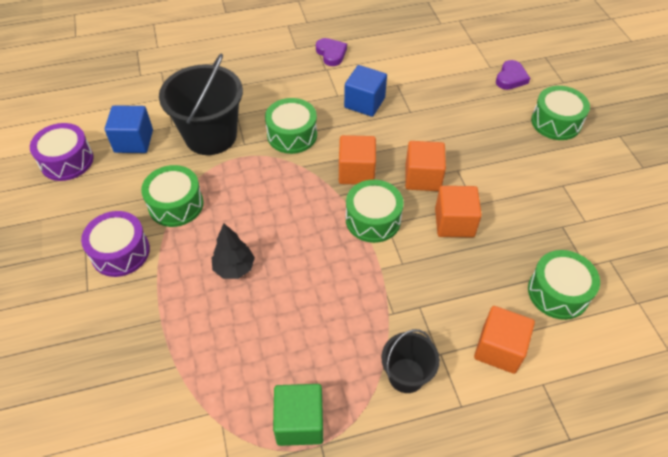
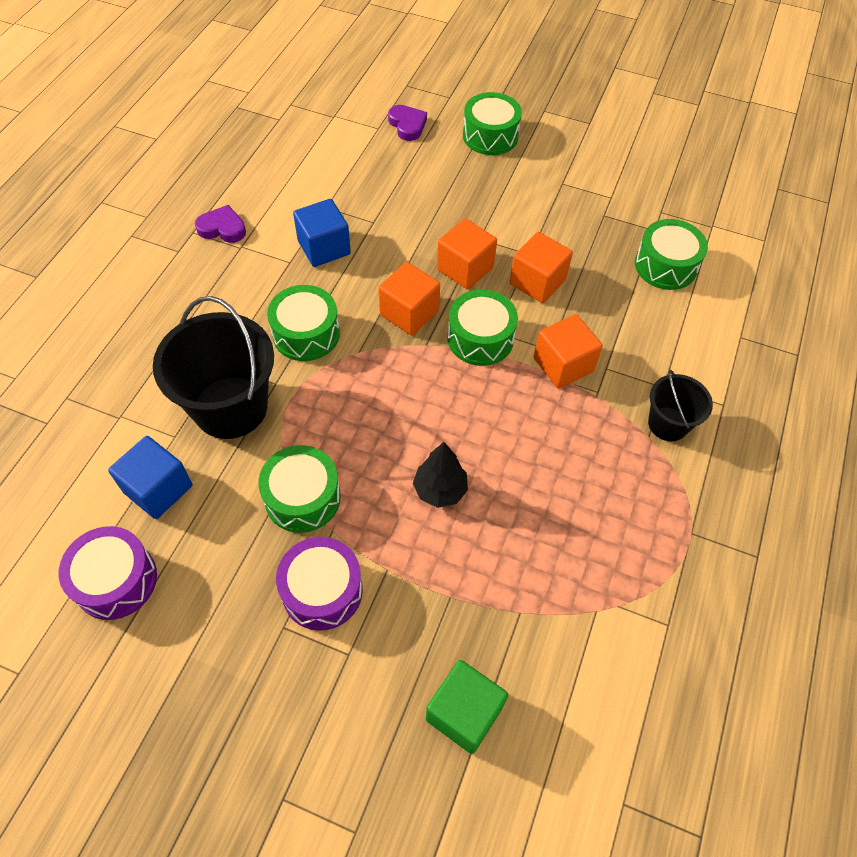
camera: 55 degrees left, 5 degrees up
green cube [273,384,323,446] -> green cube moved to [426,660,508,754]
orange cube [474,306,535,374] -> orange cube moved to [534,314,603,389]

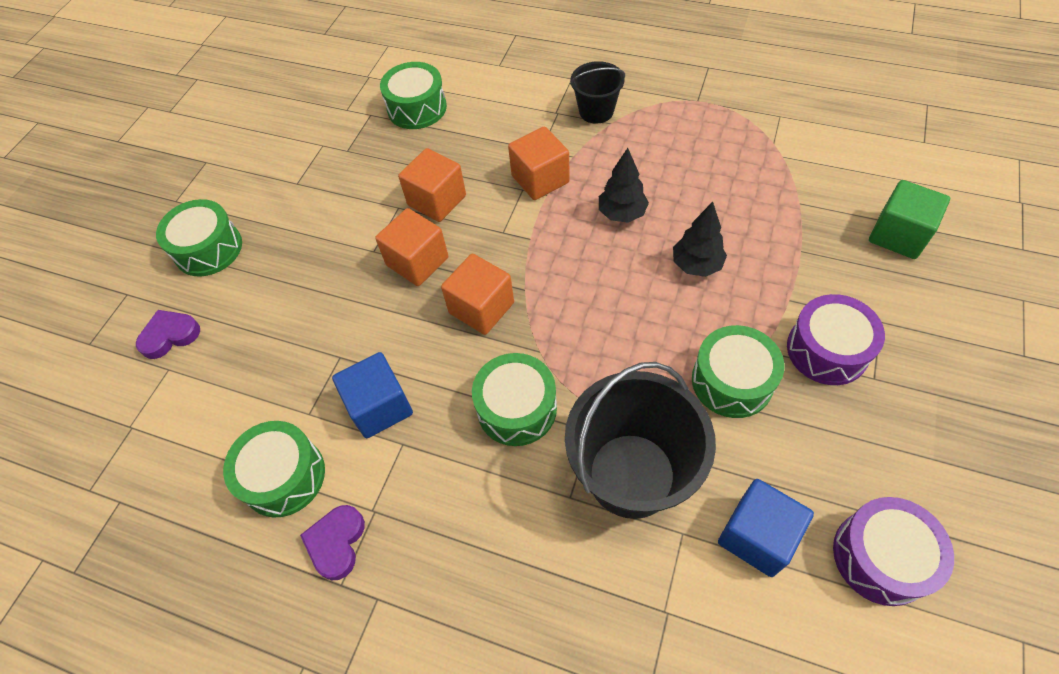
camera: 85 degrees left, 0 degrees up
green drum [448,290,518,366] -> green drum moved to [223,421,325,518]
none -> black tree [599,148,649,223]

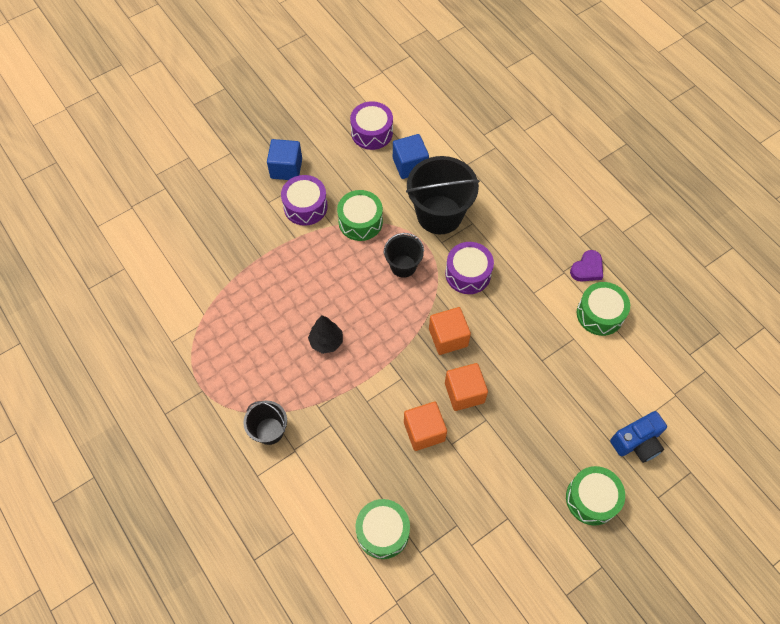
camera: 150 degrees left, 5 degrees up
purple heart [136,310,200,359] -> blue camera [610,411,667,463]
blue cube [332,352,413,438] -> blue cube moved to [267,139,302,180]
green drum [472,353,557,446] -> purple drum [445,242,494,294]
orange cube [508,127,570,200] -> none
black tree [673,202,727,277] -> none
green cube [869,180,950,259] -> none
none -> black bucket [384,233,424,278]

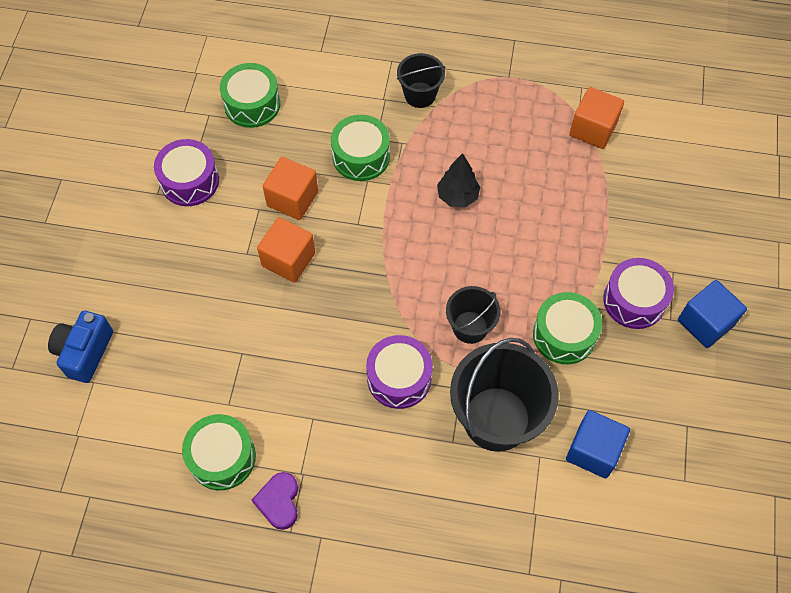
camera: 135 degrees right, 0 degrees up
purple drum [350,101,393,150] -> purple drum moved to [154,139,219,206]
orange cube [429,307,471,355] -> orange cube moved to [569,87,624,149]
green drum [566,466,625,526] -> green drum moved to [331,115,390,181]

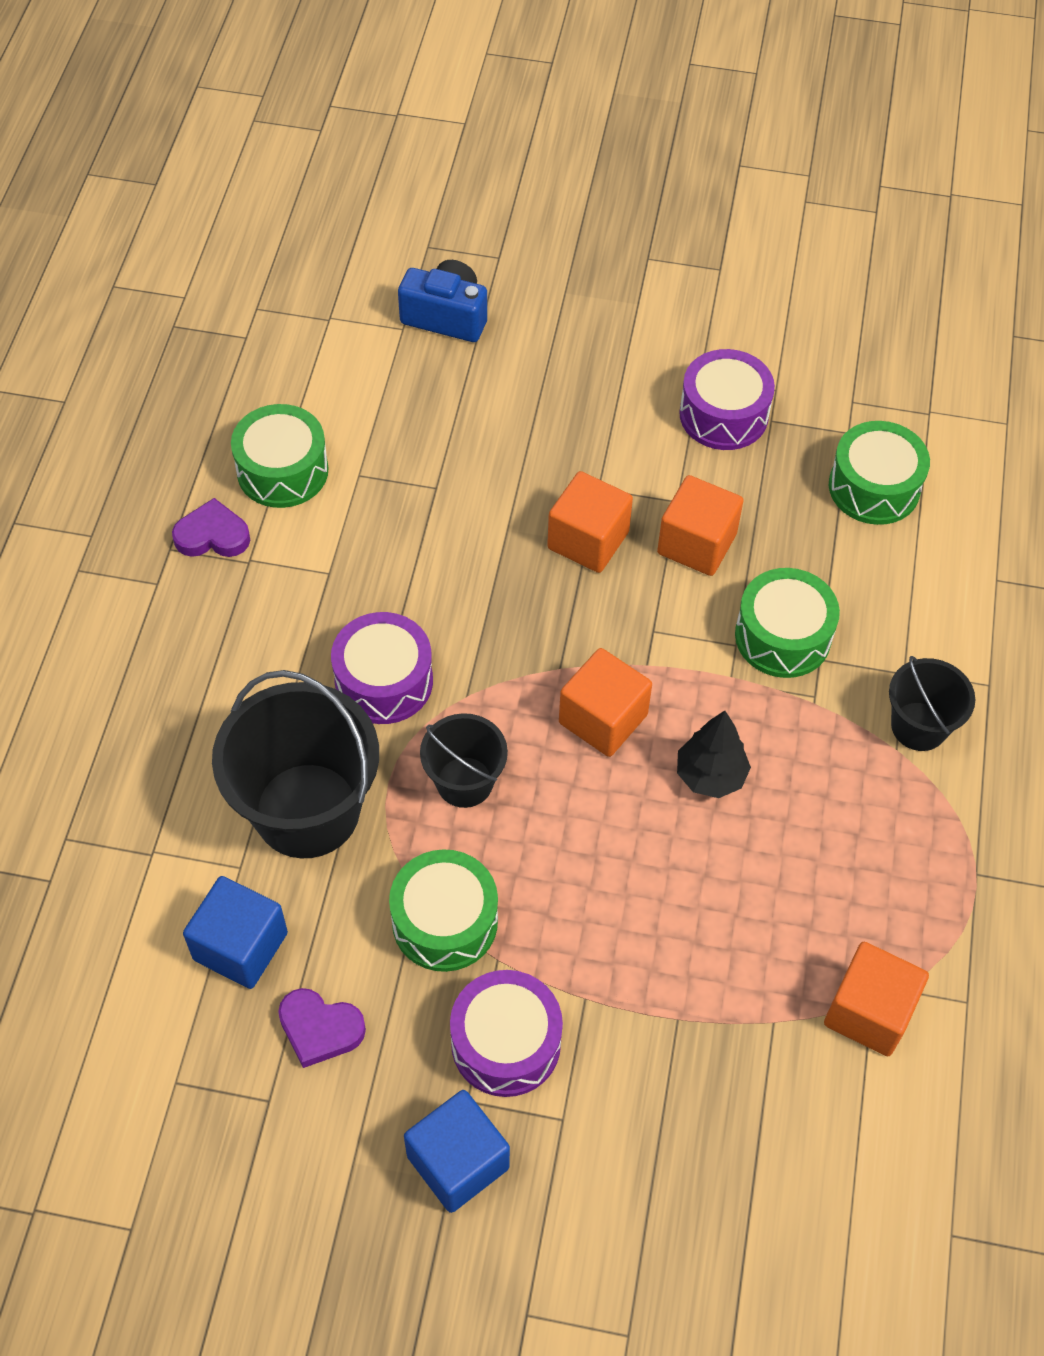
camera: 90 degrees right, 5 degrees down
none -> purple heart [278,988,366,1068]
none -> orange cube [559,648,652,757]

